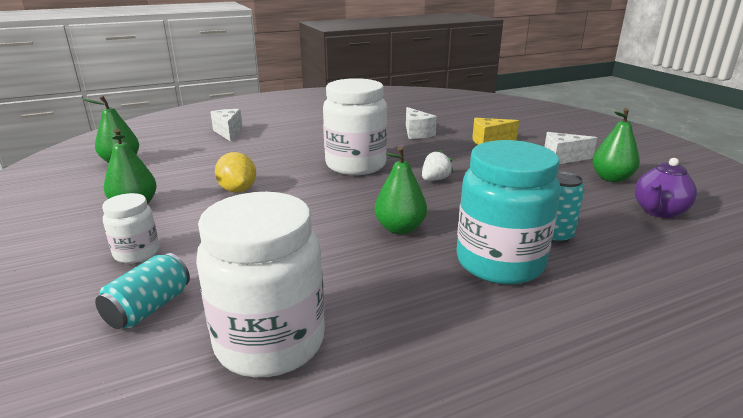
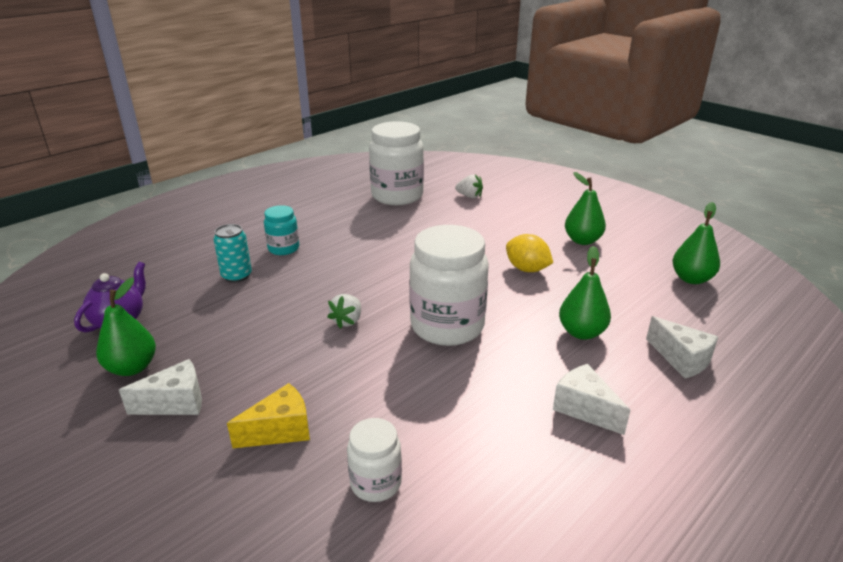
camera: 160 degrees right, 5 degrees up
turquoise can [95,253,190,329] -> white strawberry [455,174,483,198]
white jar [102,193,159,264] -> white jar moved to [347,418,402,502]
green pear [375,146,427,234] -> green pear moved to [559,246,611,340]
white cheese [406,107,437,139] -> white cheese moved to [553,364,630,435]
turquoise jar [456,140,561,284] -> turquoise jar [264,205,299,255], size x0.51

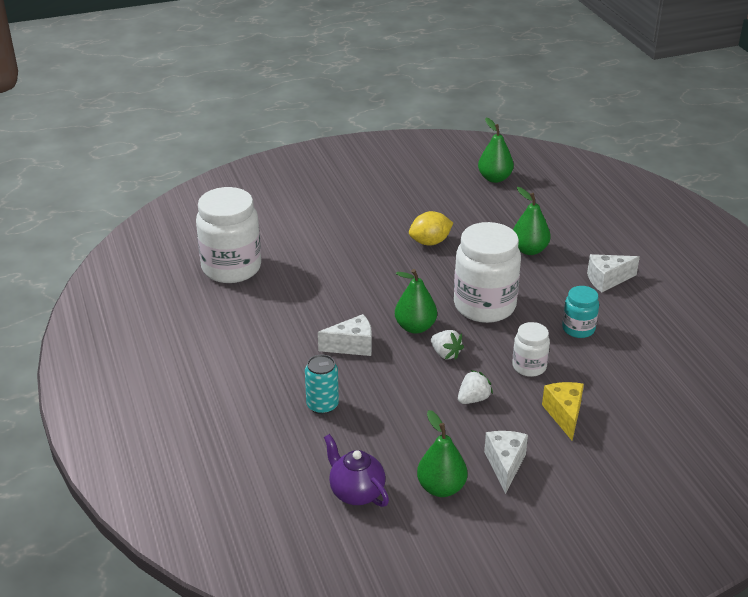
camera: 65 degrees left, 5 degrees up
turquoise jar [264,205,299,255] -> turquoise jar moved to [562,286,599,338]
white jar [347,418,402,502] -> white jar moved to [512,322,550,377]
white strawberry [455,174,483,198] -> white strawberry moved to [458,370,493,404]
green pear [565,172,606,245] -> green pear moved to [395,269,437,334]
white cheese [646,316,718,378] -> white cheese moved to [318,314,372,356]

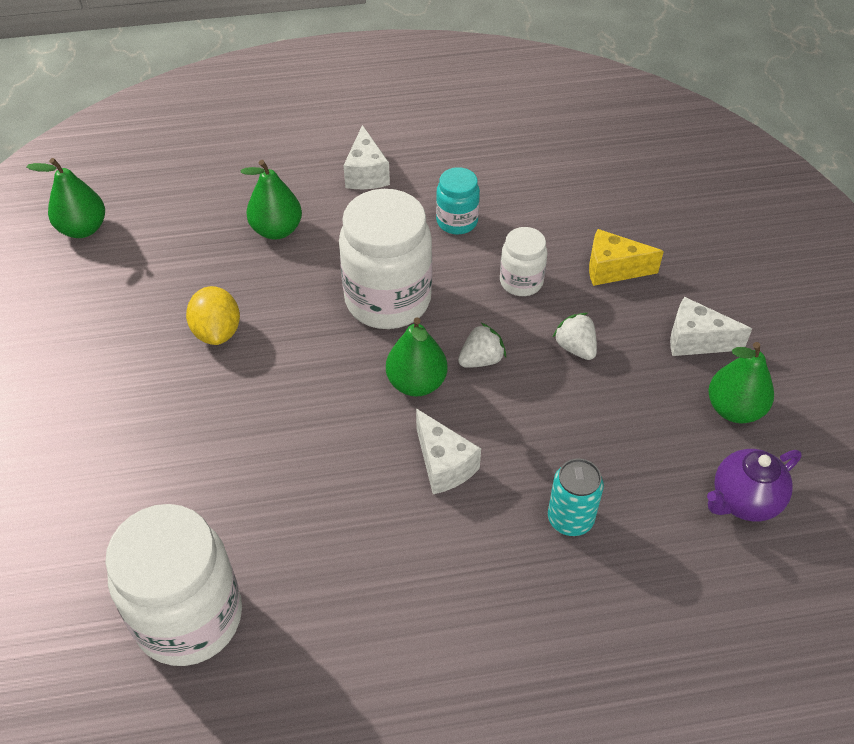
camera: 80 degrees left, 15 degrees up
white cheese [318,314,372,356] -> white cheese turned 150 degrees clockwise [416,409,481,494]

